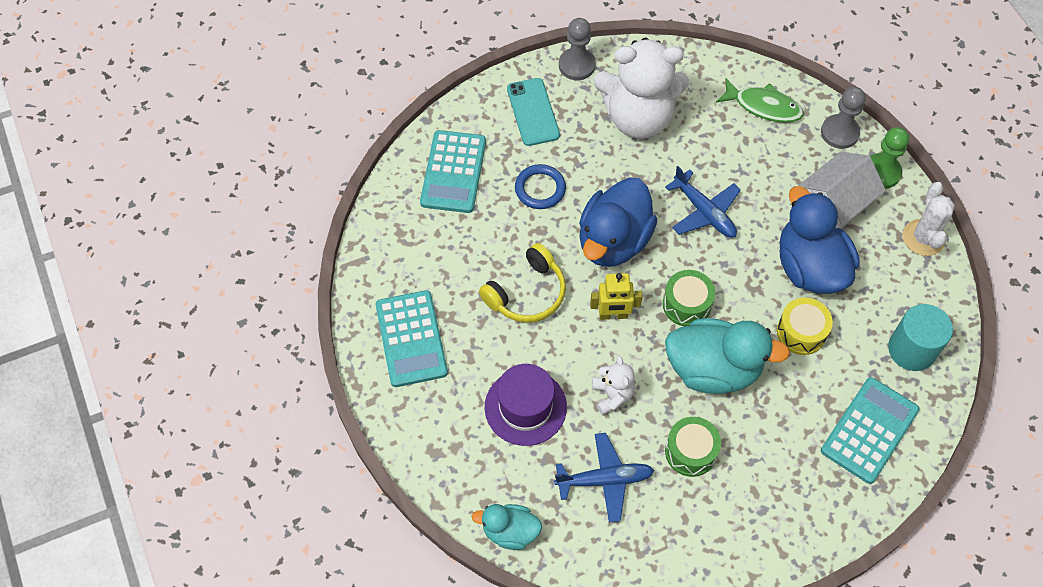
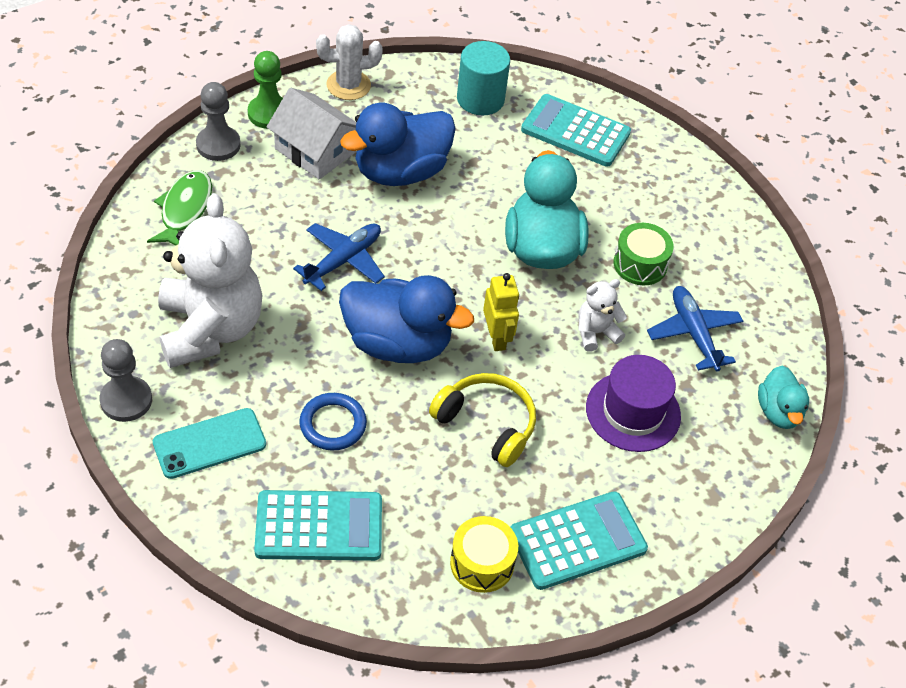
camera: 105 degrees left, 10 degrees down
green drum [663,270,715,326] -> none
yellow drum [777,298,833,355] -> yellow drum moved to [450,516,518,593]

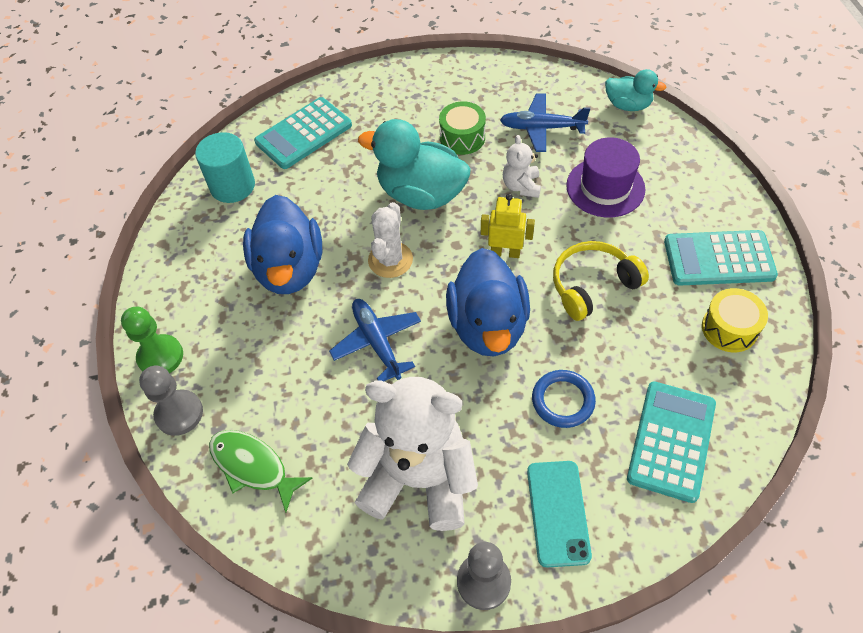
camera: 60 degrees left, 5 degrees up
white house [267,88,356,180] -> none
white cactus [316,24,383,100] -> white cactus moved to [368,202,413,278]
blue duck [339,275,474,363] -> blue duck turned 135 degrees clockwise [446,248,530,356]
turquoise calculator [510,491,648,590] -> turquoise calculator turned 90 degrees counterclockwise [664,230,778,286]

